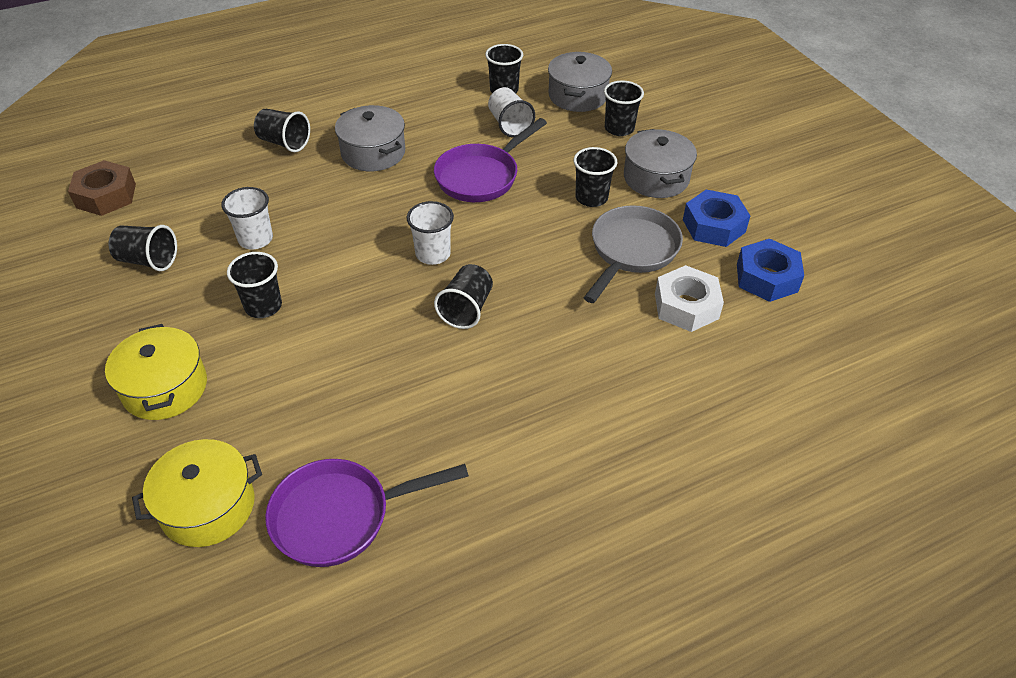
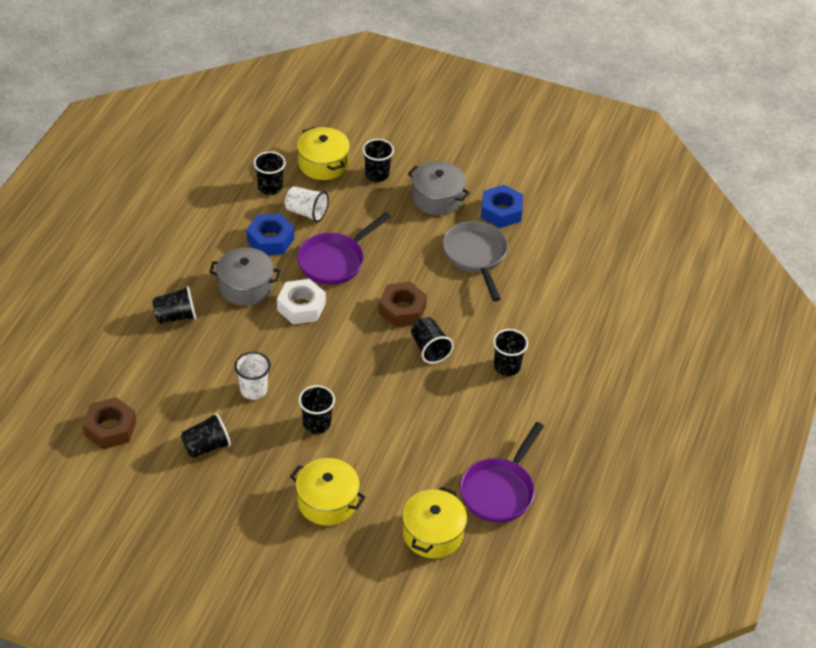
camera: 45 degrees left, 0 degrees up
white cup [407,201,454,265] -> none
purple pan [434,118,547,202] -> purple pan turned 45 degrees clockwise [297,212,391,285]
grey pot [548,52,612,112] -> yellow pot [297,127,350,180]
black cup [573,147,617,207] -> black cup moved to [493,329,528,376]
white nut [655,265,724,332] -> white nut moved to [277,279,326,324]
blue nut [737,239,804,302] -> blue nut moved to [246,214,294,255]
none -> brown nut [378,282,427,327]

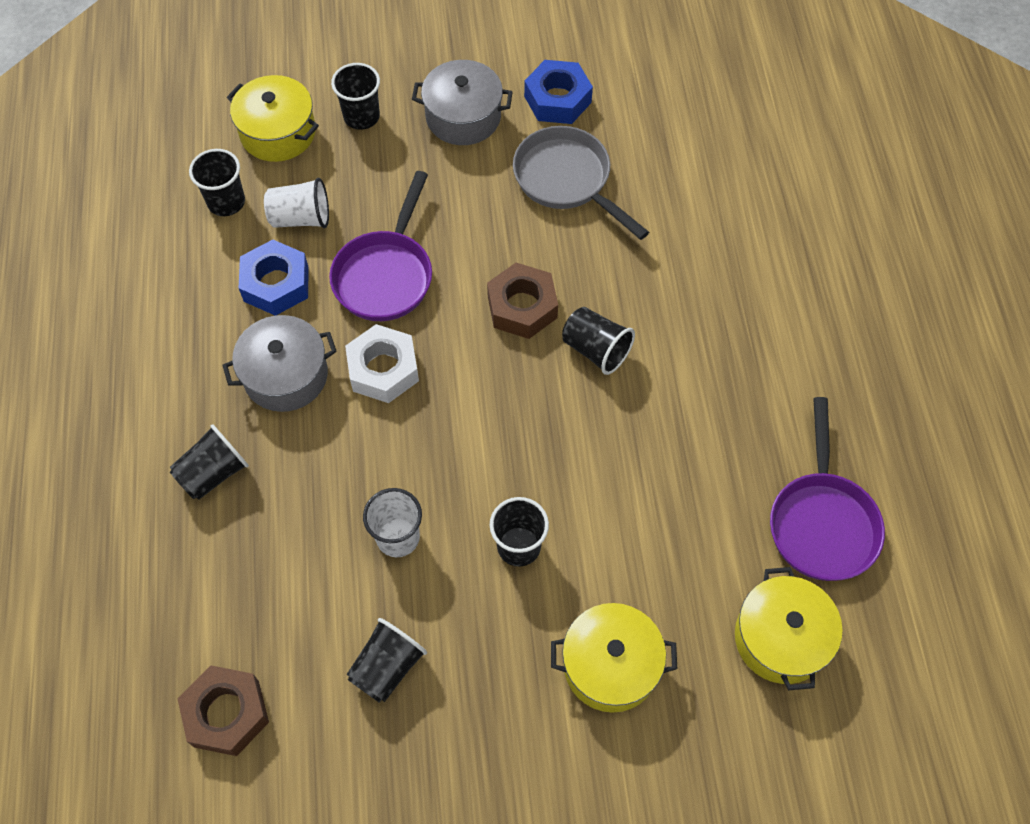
camera: 25 degrees left, 15 degrees up
black cup [493,329,528,376] -> none

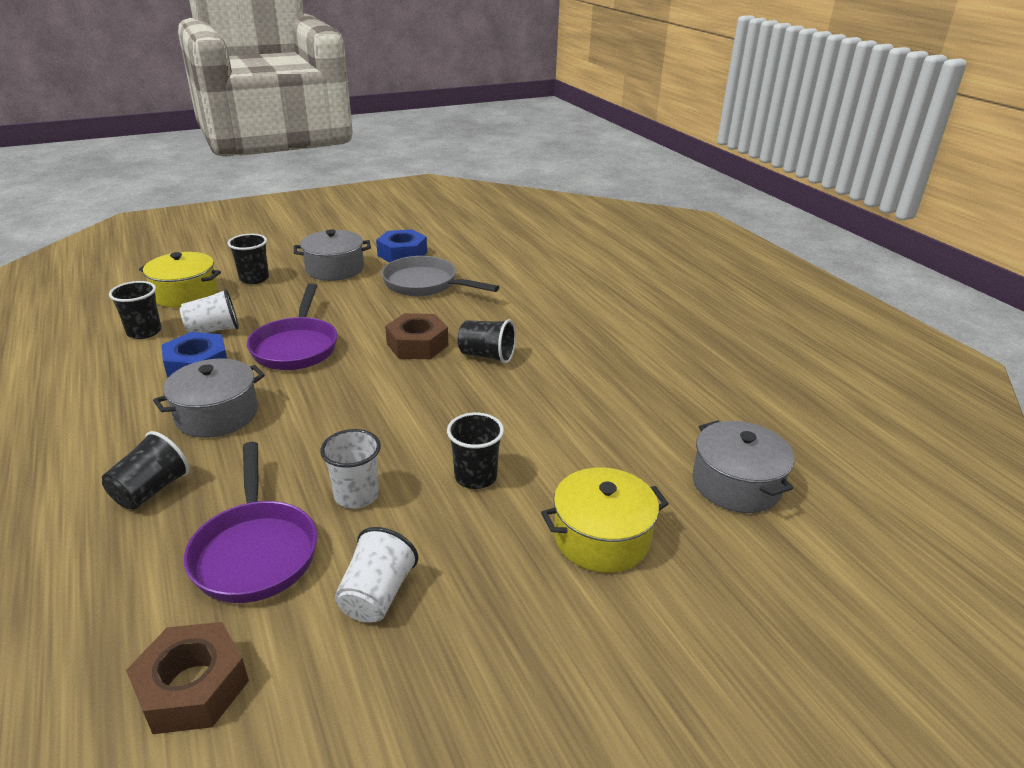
camera: 20 degrees left, 30 degrees down
white nut [345,324,419,403] -> none
black cup [346,618,427,702] -> white cup [335,527,418,623]
yellow pot [735,567,843,691] -> grey pot [692,420,795,513]
purple pan [770,397,885,581] -> purple pan moved to [184,442,317,603]

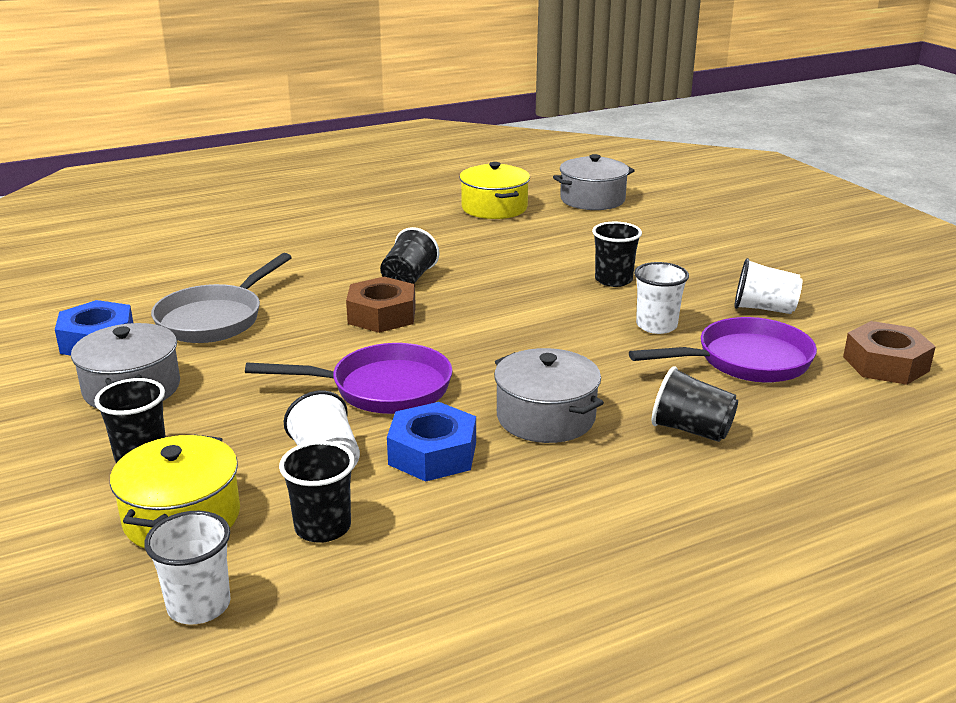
camera: 90 degrees left, 5 degrees down
yellow pot [541,468,669,573] -> yellow pot moved to [459,162,530,219]
none -> white cup [144,511,231,625]

